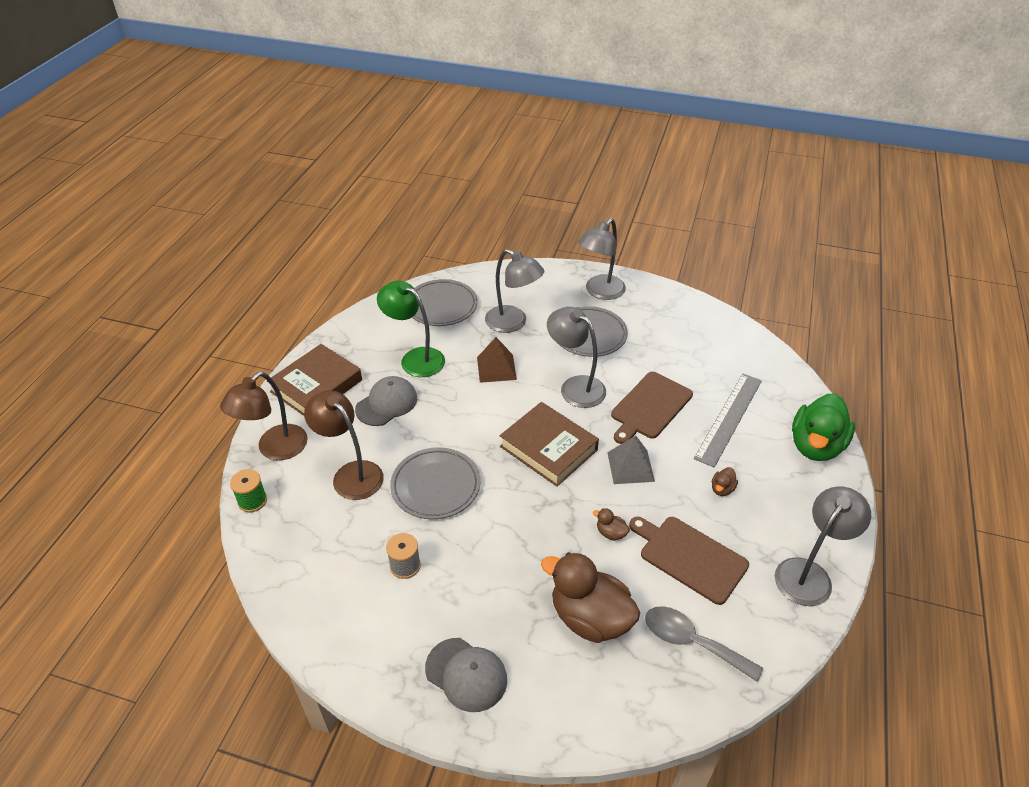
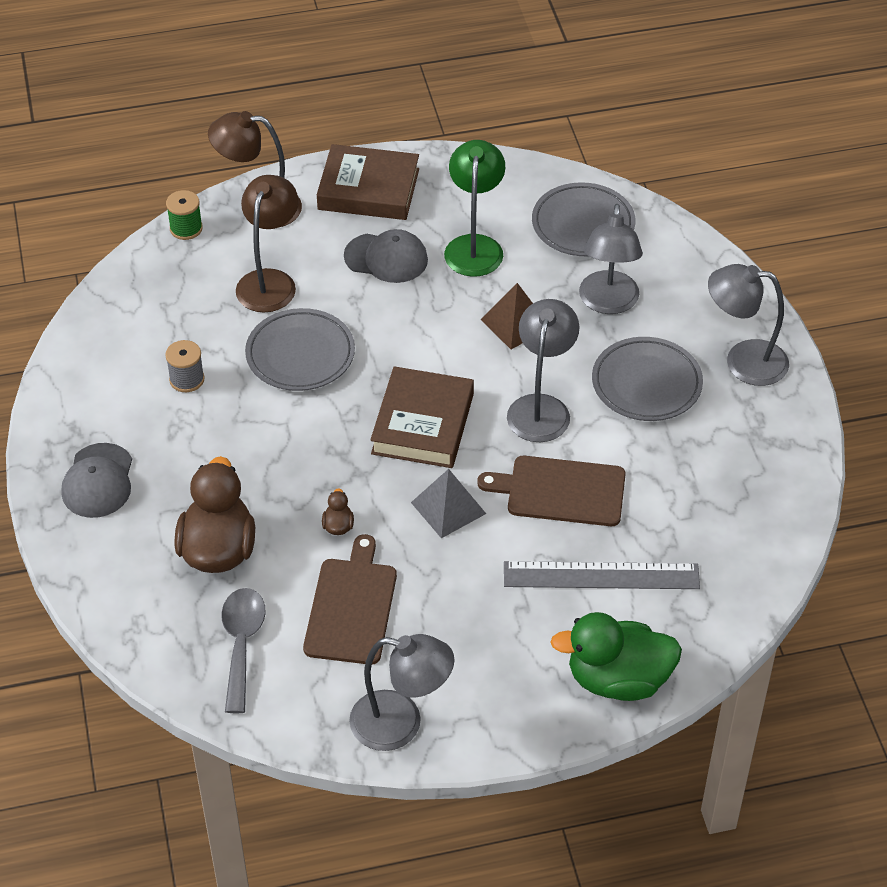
camera: 60 degrees right, 5 degrees up
brown duck [712,467,738,496] -> none

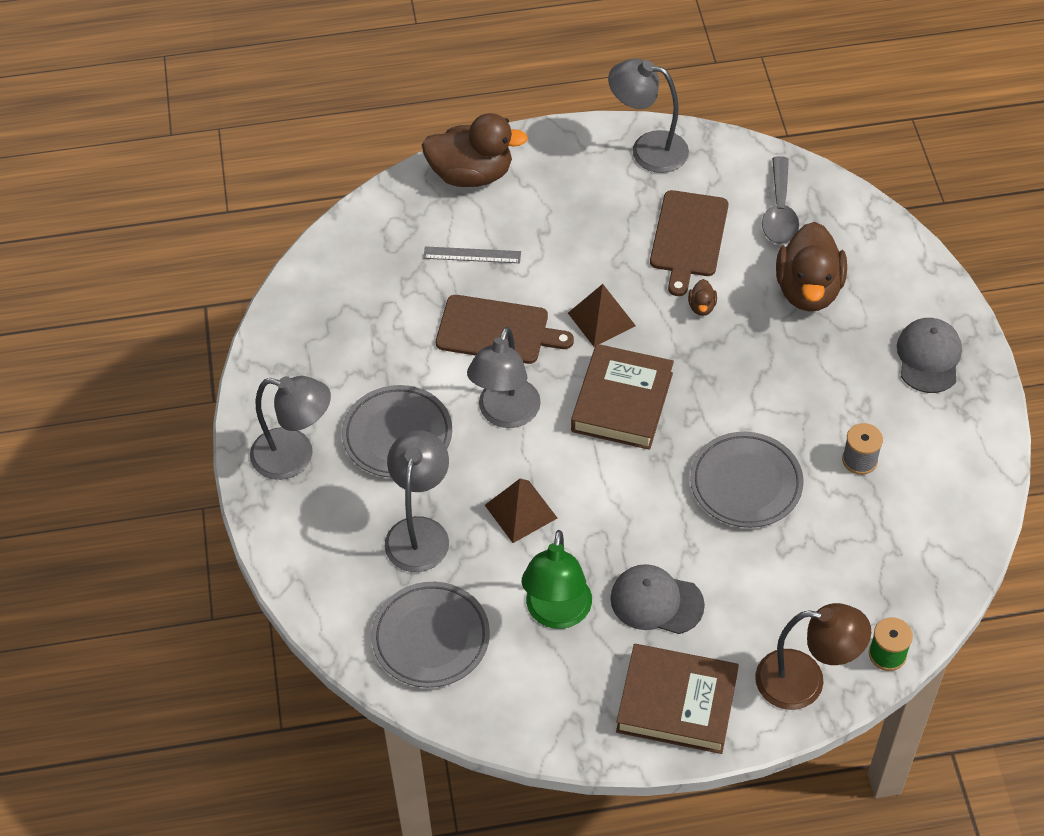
camera: 175 degrees left, 5 degrees up
brown lamp [236,175,298,313] -> none
grey pyramid [411,469,486,538] -> brown pyramid [568,284,636,347]
grey ruler [504,561,700,589] -> grey ruler [423,246,521,263], size x0.57
green duck [550,612,682,701] -> brown duck [422,113,528,187]

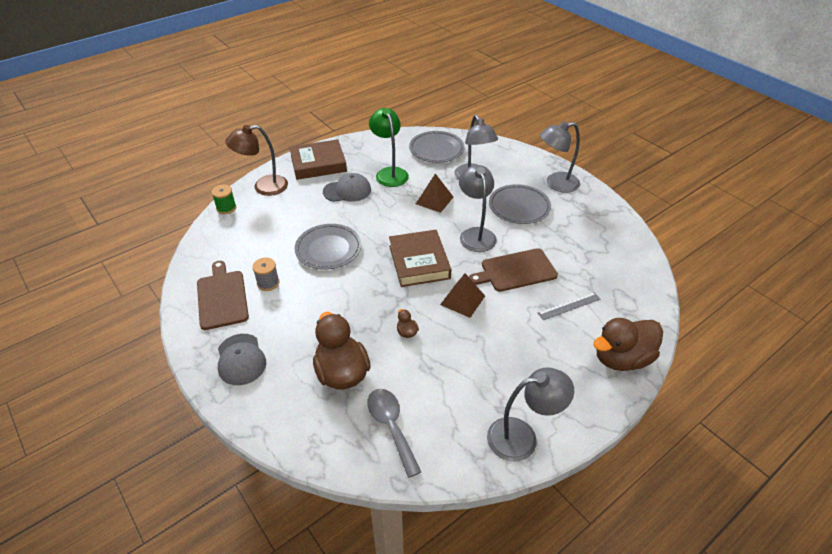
camera: 150 degrees right, 10 degrees down
brown cutting board [650,190,728,296] -> brown cutting board moved to [197,261,249,330]

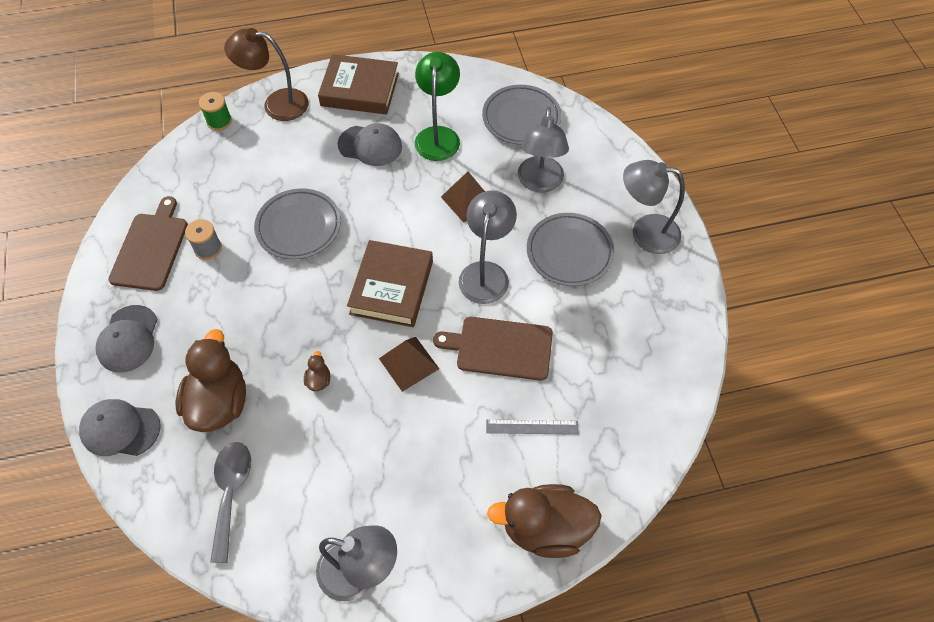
camera: 25 degrees right, 15 degrees up
none -> grey cap [79,399,161,456]

